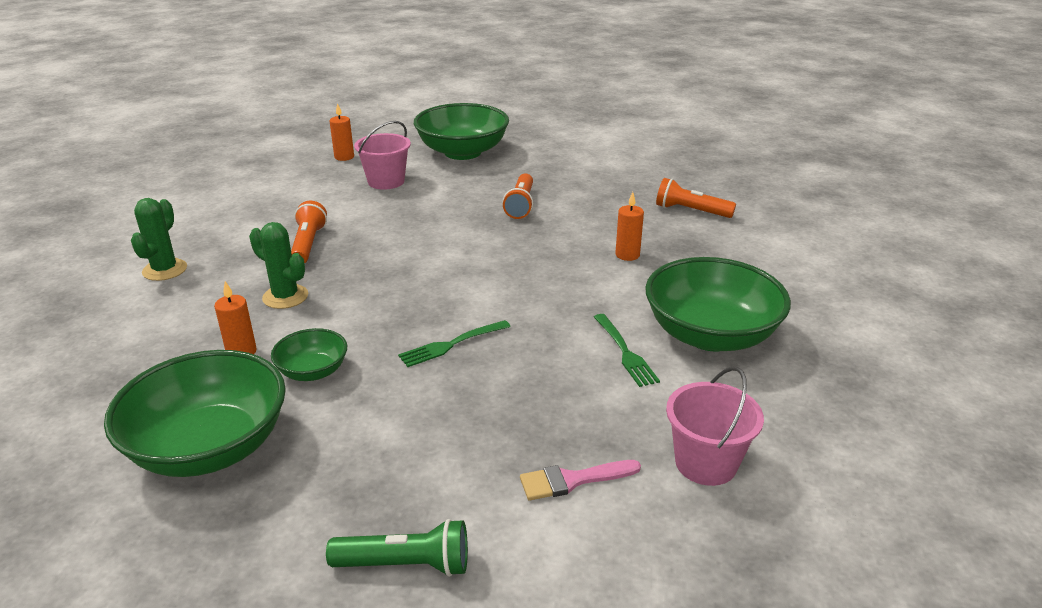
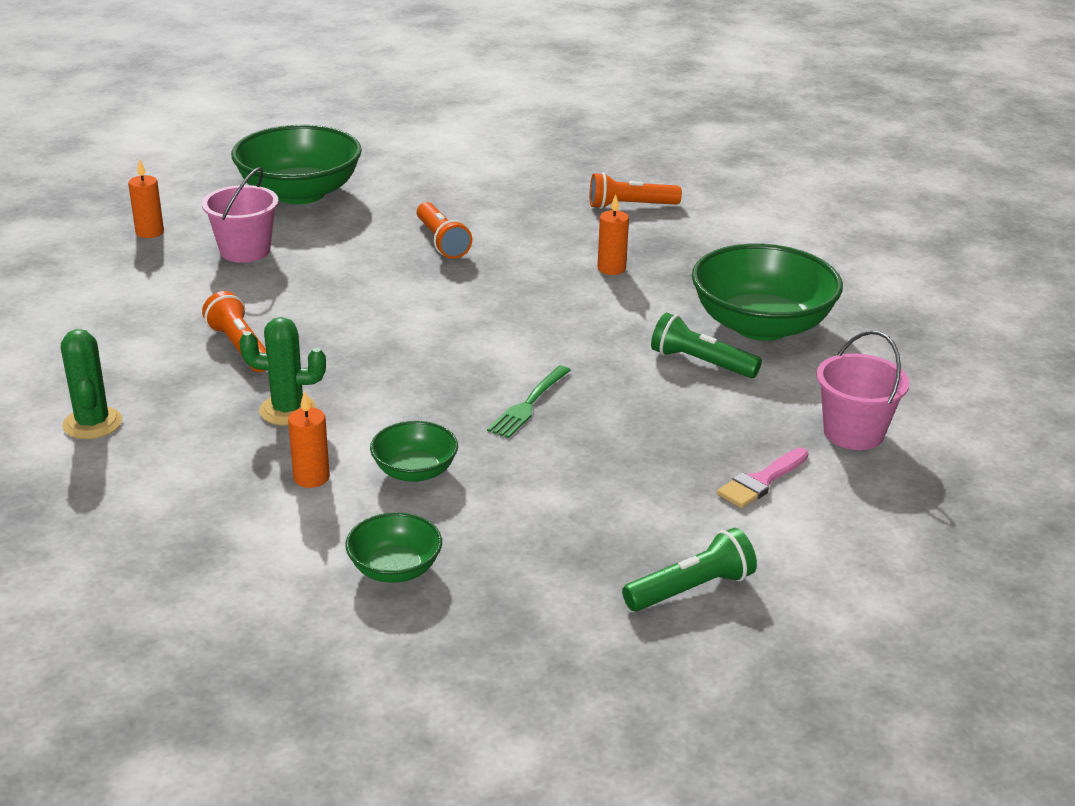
camera: 30 degrees left, 0 degrees up
green bowl [104,350,286,477] -> green bowl [345,512,442,583], size x0.50
green fork [594,314,660,387] -> green flashlight [651,312,762,378]

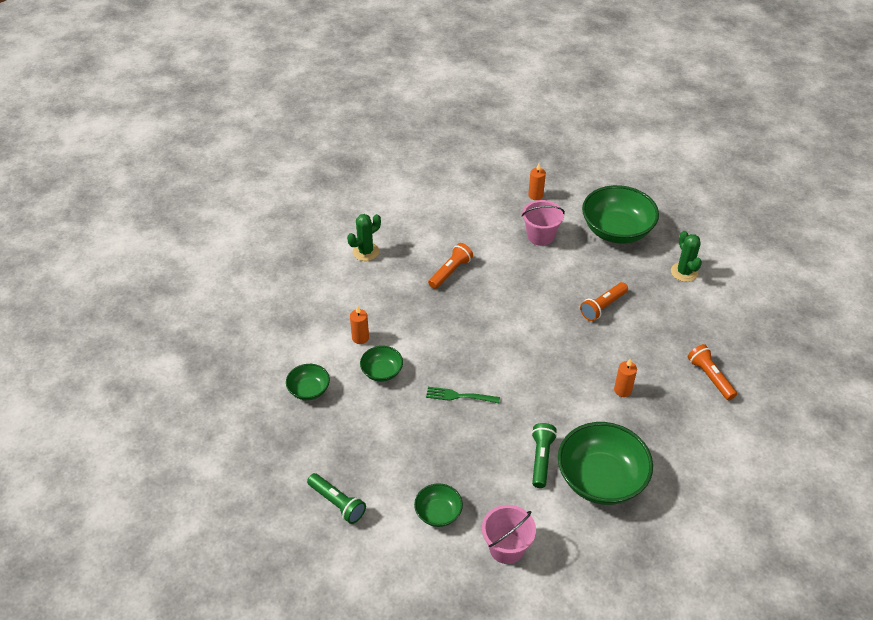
camera: 70 degrees right, 15 degrees up
green cactus [239,317,326,425] -> green cactus moved to [671,231,702,282]
pink brush [717,448,809,508] -> green bowl [414,483,463,527]

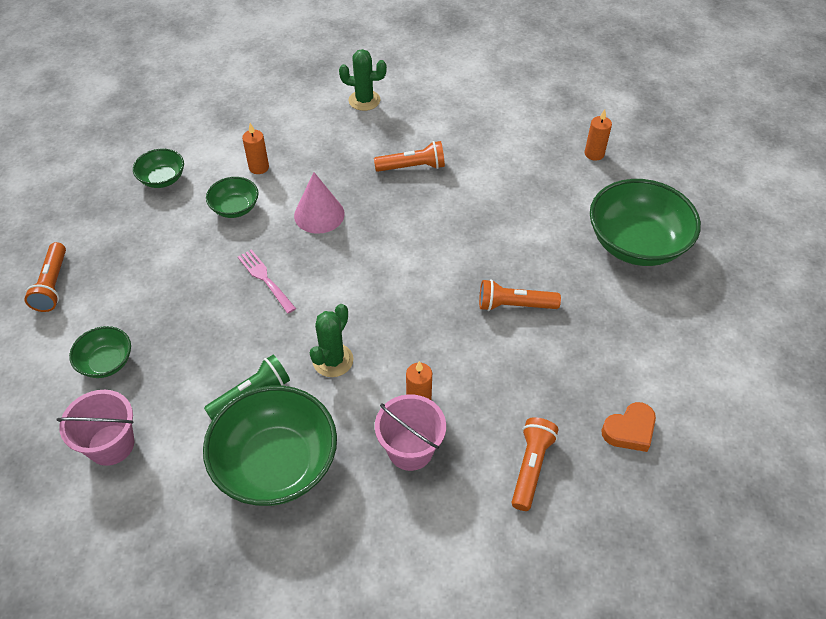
camera: 45 degrees right, 5 degrees up
green flashlight [307,473,366,524] -> orange flashlight [24,242,66,312]
green fork [426,387,500,403] -> pink fork [238,249,296,314]
pink bucket [522,200,565,246] -> pink bucket moved to [375,394,446,471]
green cactus [671,231,702,282] -> green cactus moved to [310,304,353,377]
none -> pink cone [294,172,345,234]
none -> orange heart [601,402,656,452]

